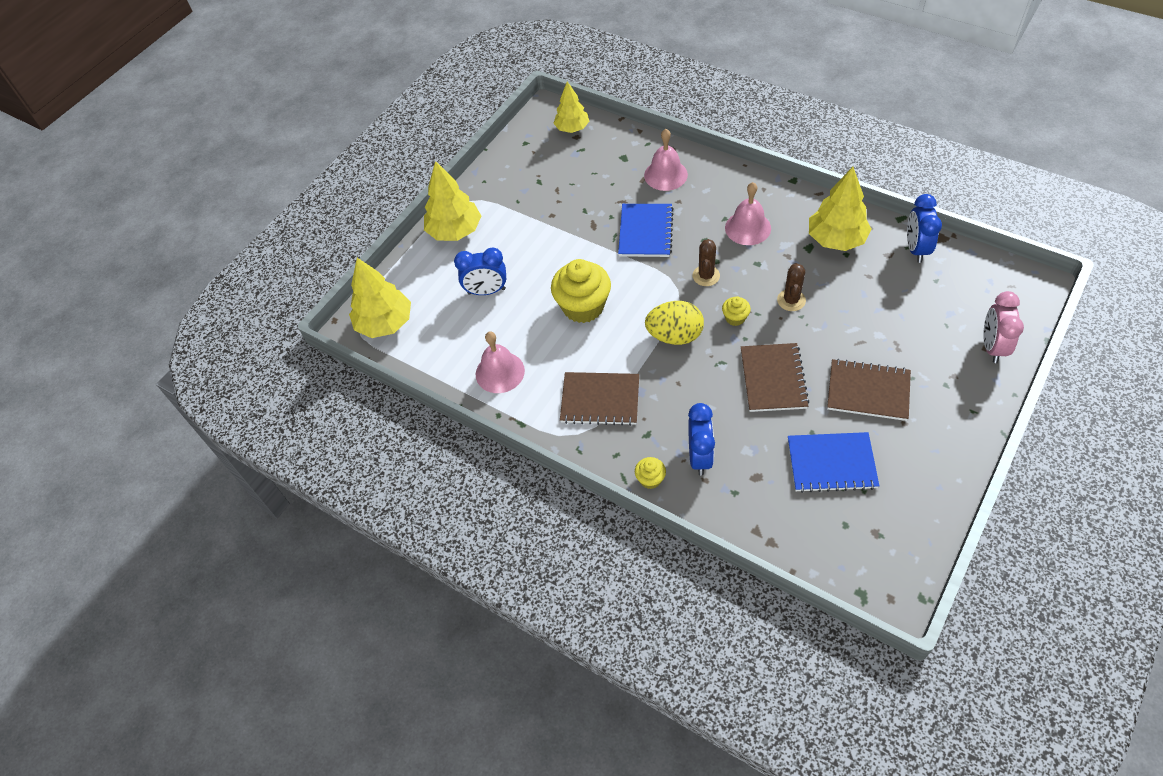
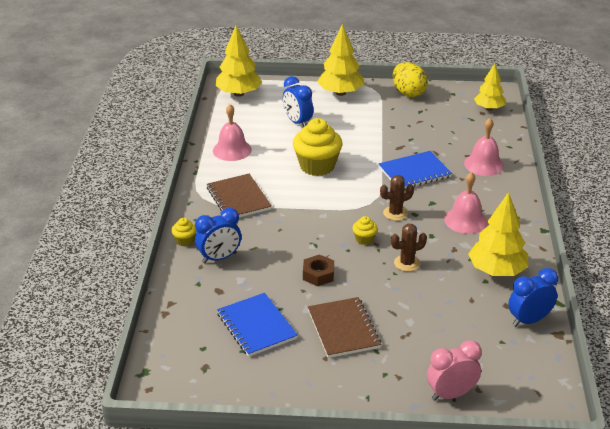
camera: 55 degrees right, 20 degrees down
yellow egg [645,301,704,345] -> yellow egg moved to [393,62,428,97]
brown notebook [741,343,809,412] -> brown nut [303,254,334,286]

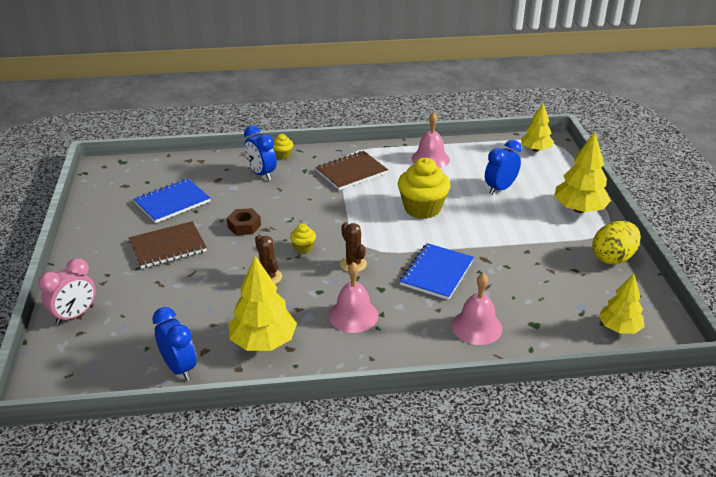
camera: 80 degrees right, 0 degrees up
yellow tree [215,26,262,97] -> yellow tree [521,103,554,152], size x0.66
blue notebook [379,151,452,189] -> blue notebook turned 60 degrees clockwise [400,243,474,300]
pink clock [427,340,482,401] -> pink clock turned 75 degrees clockwise [38,258,96,325]

